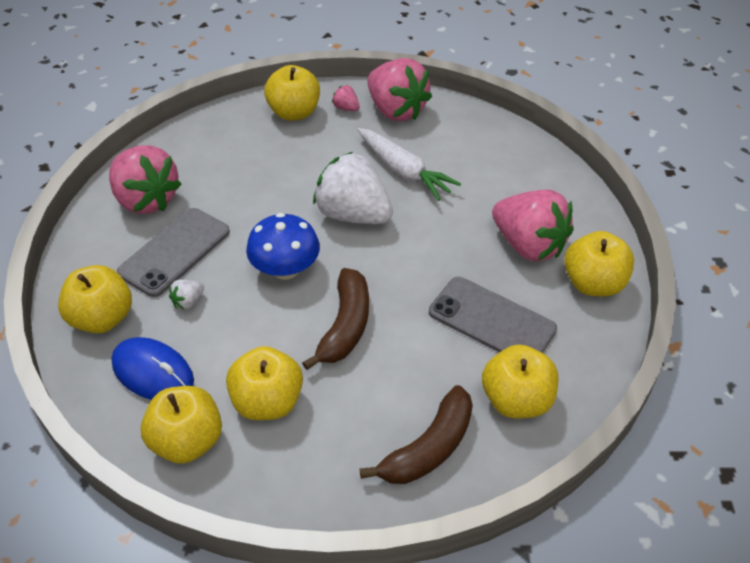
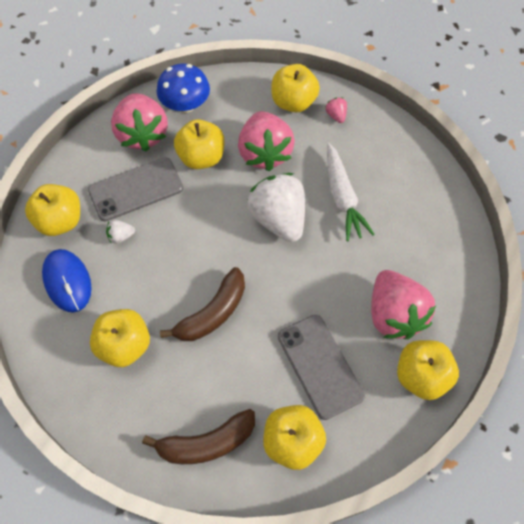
camera: 30 degrees right, 15 degrees up
yellow apple [141,386,222,464] -> yellow apple moved to [174,119,224,169]
blue mushroom [246,213,320,280] -> blue mushroom moved to [157,64,210,113]
pink strawberry [367,58,432,121] -> pink strawberry moved to [238,111,295,171]

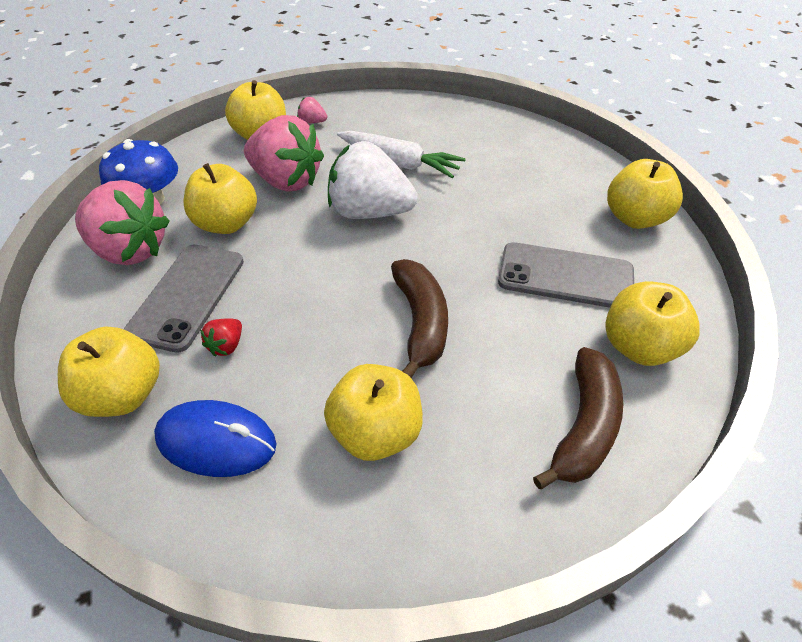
camera: 50 degrees left, 15 degrees down
white strawberry [106,220,135,244] -> red strawberry [200,318,242,357]
pink strawberry [371,270,436,339] -> none

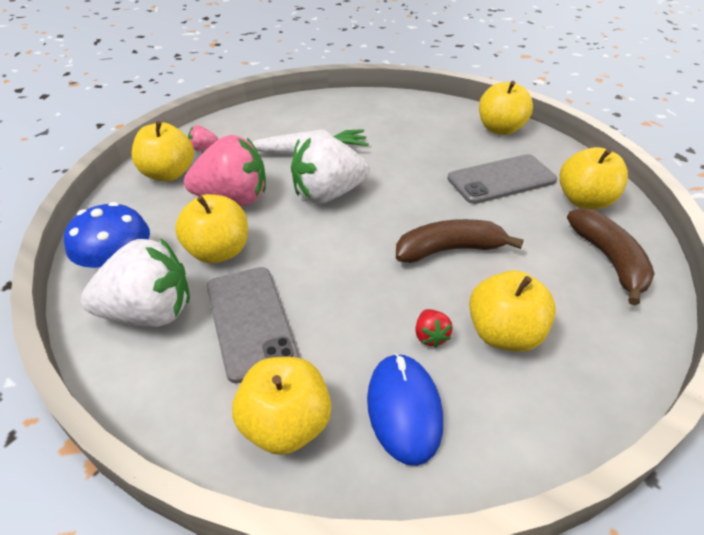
camera: 35 degrees left, 5 degrees down
pink strawberry [75,180,170,265] -> white strawberry [81,239,190,327]
blue mouse [154,400,277,477] -> blue mouse turned 75 degrees counterclockwise [367,353,443,466]
red strawberry [200,318,242,357] -> red strawberry moved to [415,309,453,348]
brown banana [391,259,448,378] -> brown banana turned 60 degrees counterclockwise [396,219,524,263]

